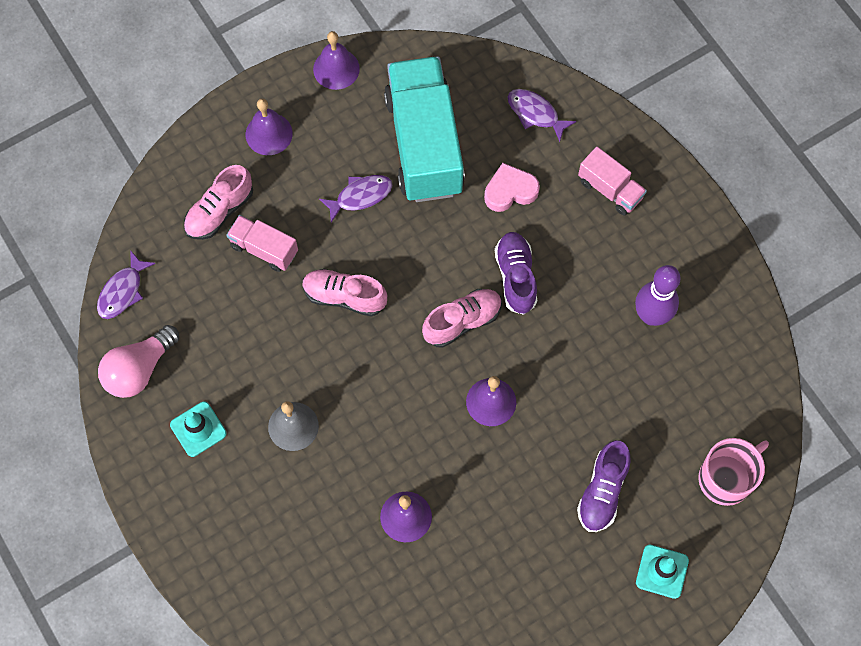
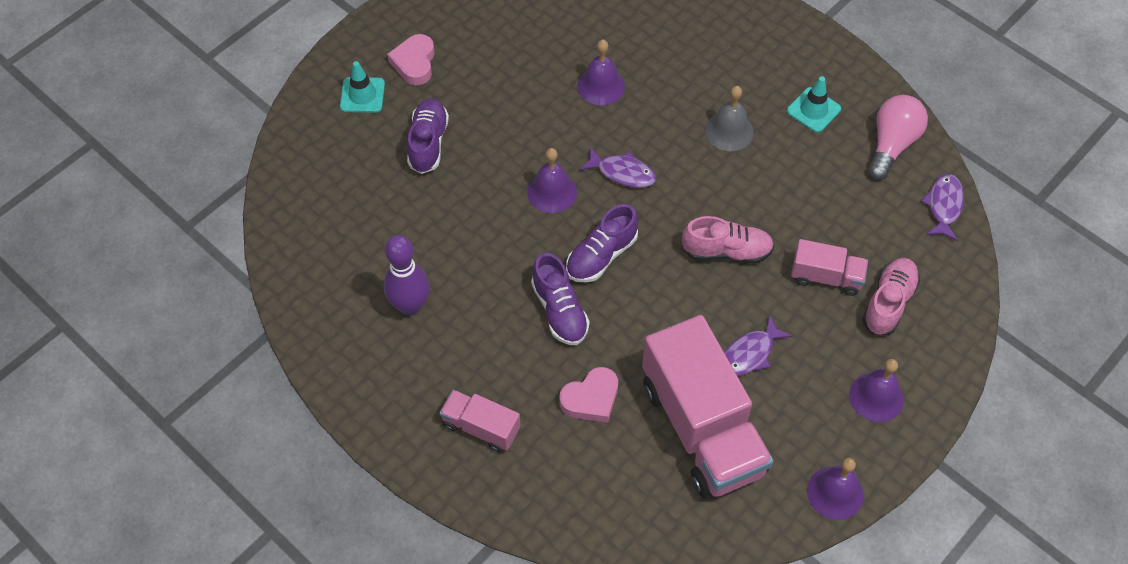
camera: 165 degrees right, 10 degrees down
turquoise truck [384,56,465,202] -> pink truck [642,315,773,499]
pink shoe [422,289,502,348] -> purple shoe [566,204,638,283]
purple fish [508,89,576,142] -> purple fish moved to [579,147,656,188]
pink mug [698,438,769,506] -> none
none -> pink heart [387,34,435,85]

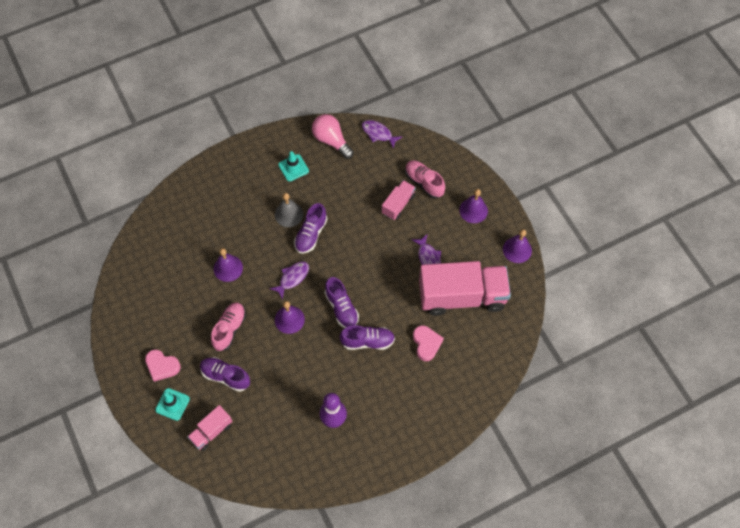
camera: 70 degrees left, 5 degrees up
pink truck [440,390,521,452] -> pink truck moved to [187,405,233,451]
pink shoe [682,216,774,263] -> pink shoe moved to [211,302,246,351]
none -> purple shoe [294,203,327,254]

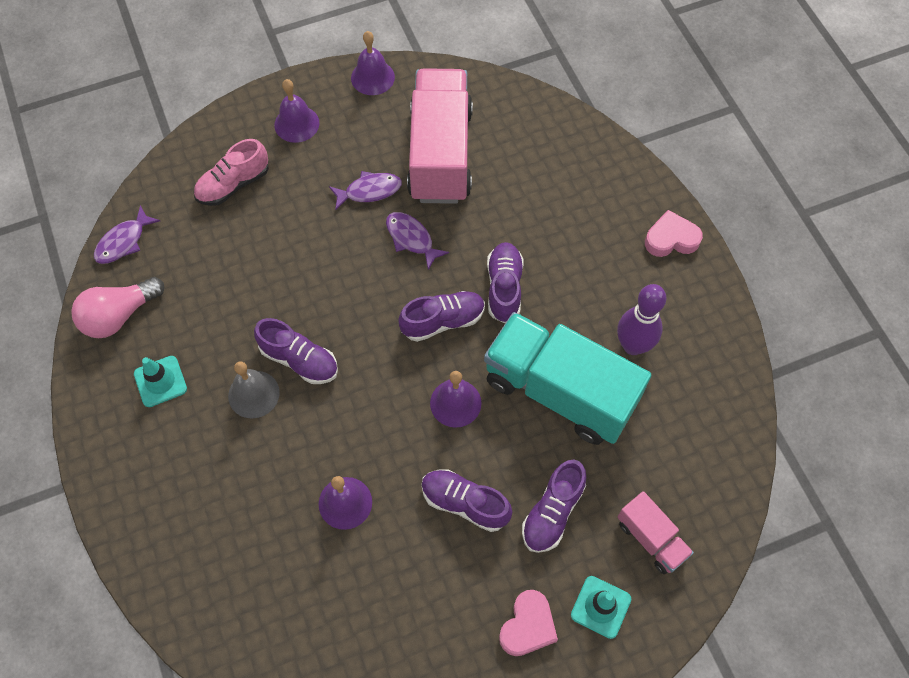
camera: 85 degrees left, 0 degrees up
pink shoe [211,302,246,351] -> purple shoe [422,469,512,532]
purple fish [270,262,309,300] -> purple fish moved to [386,212,449,270]
pink truck [382,180,416,220] -> none
pink heart [413,325,444,361] -> pink heart moved to [645,210,703,257]
none -> turquoise truck [484,312,651,445]

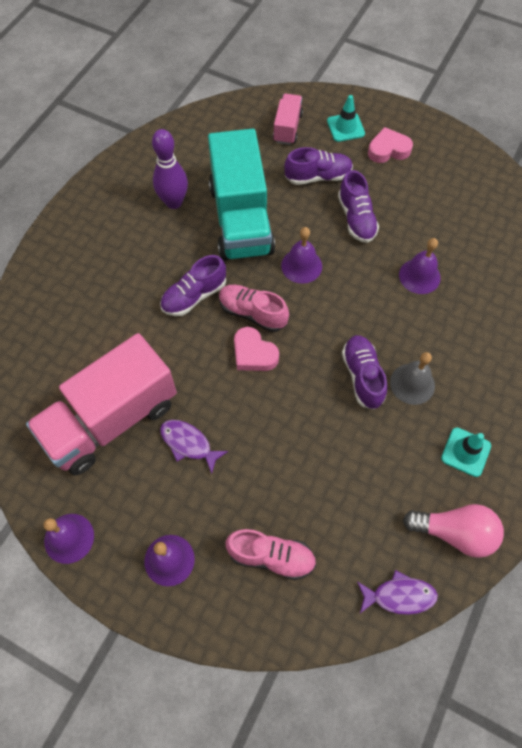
camera: 130 degrees left, 0 degrees up
purple fish [386,212,449,270] -> none
purple shoe [398,291,485,342] -> pink shoe [219,284,289,332]
pink heart [645,210,703,257] -> pink heart moved to [234,327,279,371]

